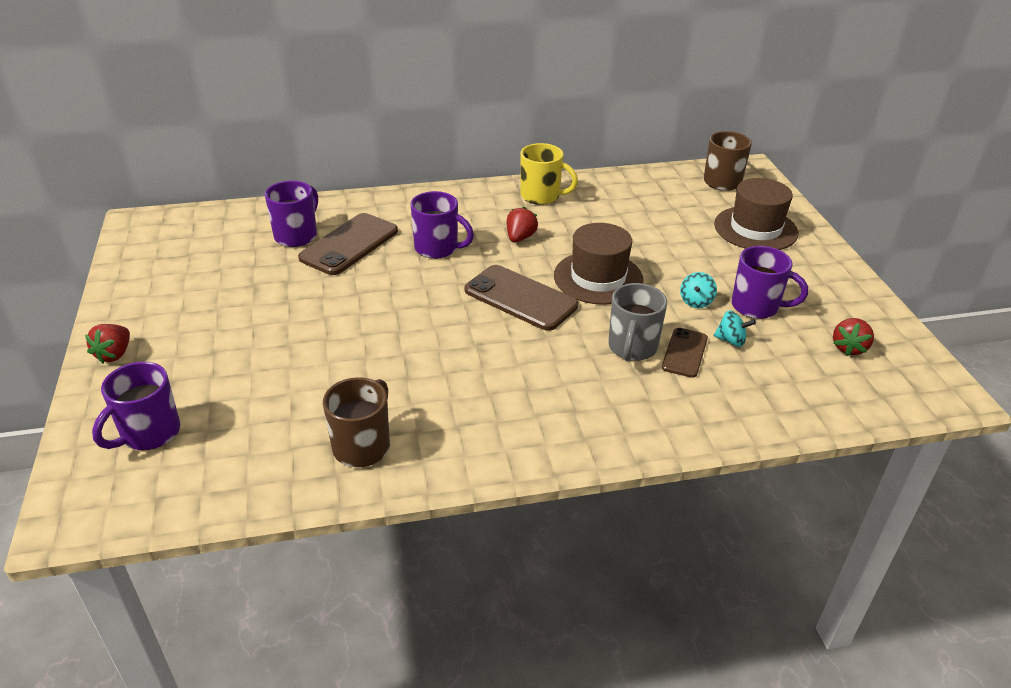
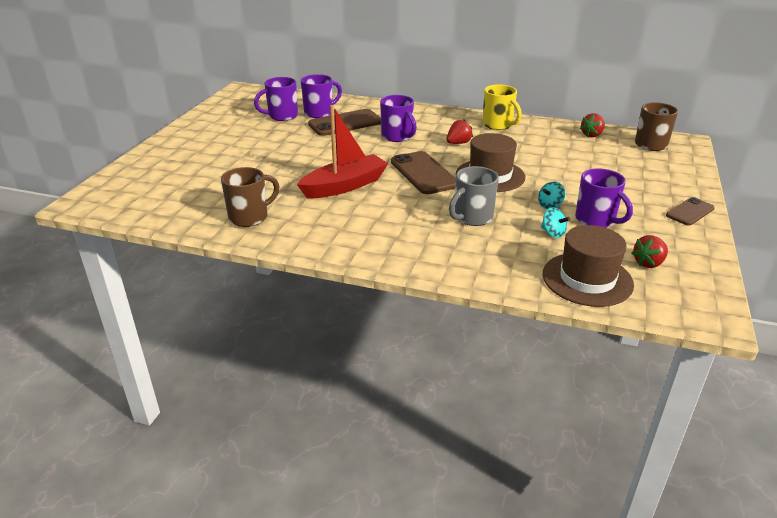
camera: 30 degrees right, 5 degrees down
red strawberry [85,324,130,363] -> red strawberry moved to [580,113,605,137]
purple mug [92,362,180,450] -> purple mug moved to [254,77,298,121]
brown phone [662,328,708,378] -> brown phone moved to [666,197,715,226]
brown hat [714,178,798,250] -> brown hat moved to [543,225,634,307]
none -> red boat [297,105,388,198]

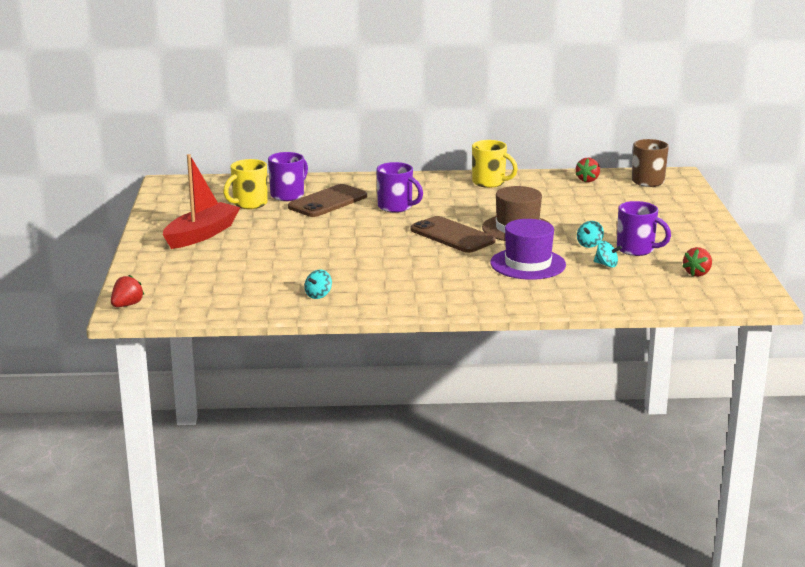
camera: 20 degrees left, 10 degrees down
brown mug [221,167,279,227] -> turquoise spinning top [304,270,332,299]
purple mug [254,77,298,121] -> yellow mug [223,159,268,209]
red boat [297,105,388,198] -> red boat moved to [163,154,240,249]
red strawberry [446,120,473,144] -> red strawberry moved to [111,275,144,307]
grey mug [449,166,499,226] -> purple hat [490,219,566,280]
brown hat [543,225,634,307] -> none
brown phone [666,197,715,226] -> none

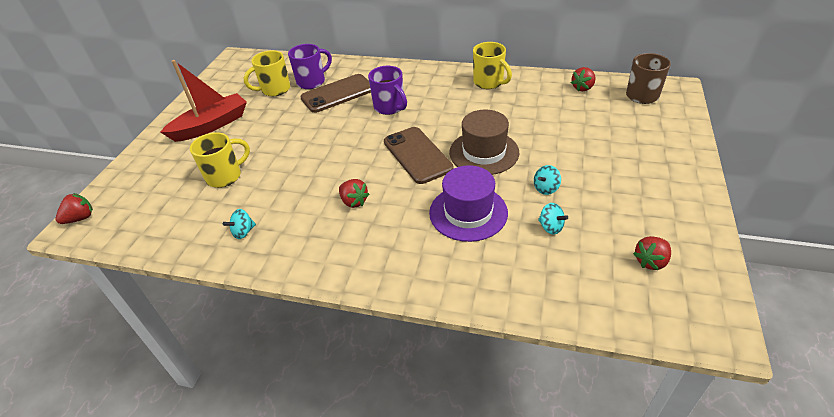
camera: 20 degrees right, 20 degrees up
purple mug [617,201,671,256] -> none
none -> yellow mug [190,132,250,188]
none -> red strawberry [339,179,369,208]

